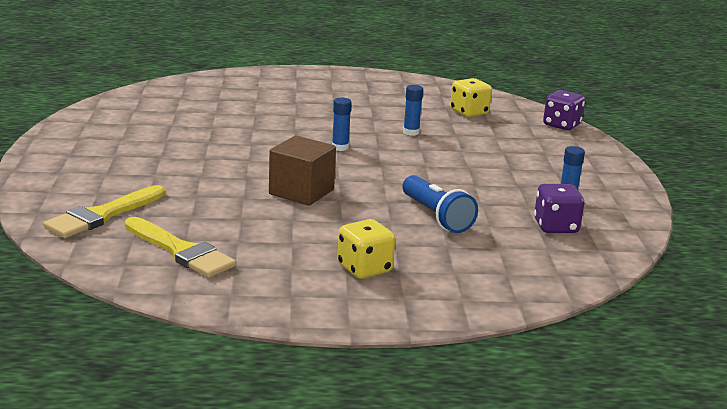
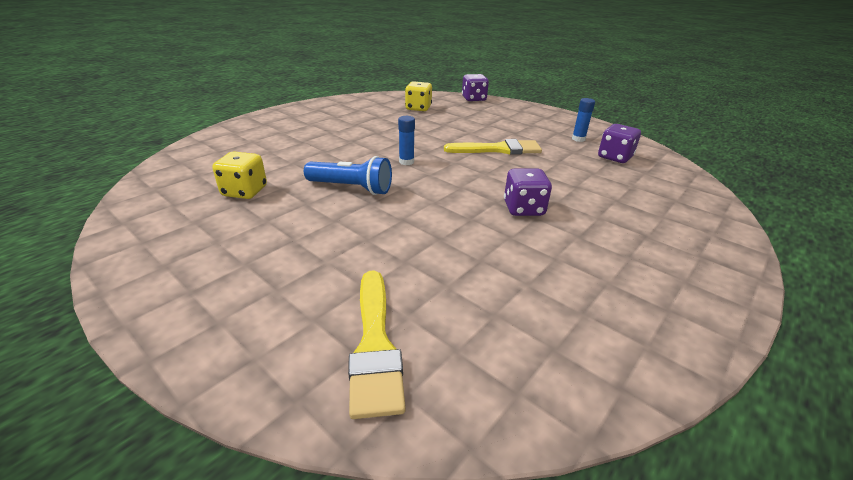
camera: 45 degrees left, 10 degrees up
yellow brush [125,217,236,278] -> yellow brush moved to [444,139,542,155]
brown cube [269,136,336,206] -> none
yellow dice [337,219,395,279] -> yellow dice moved to [212,151,267,199]
blue flashlight [402,175,478,233] -> blue flashlight moved to [304,156,392,195]
blue glue stick [403,85,423,136] -> none
none -> purple dice [504,169,552,216]

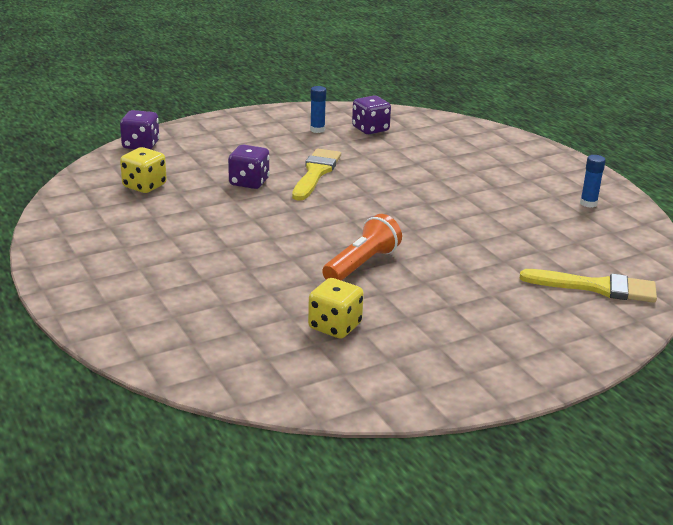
camera: 70 degrees left, 5 degrees down
blue flashlight [304,156,392,195] -> orange flashlight [322,214,402,281]
blue glue stick [398,116,415,165] -> blue glue stick moved to [580,155,606,208]
purple dice [504,169,552,216] -> purple dice moved to [228,145,270,189]

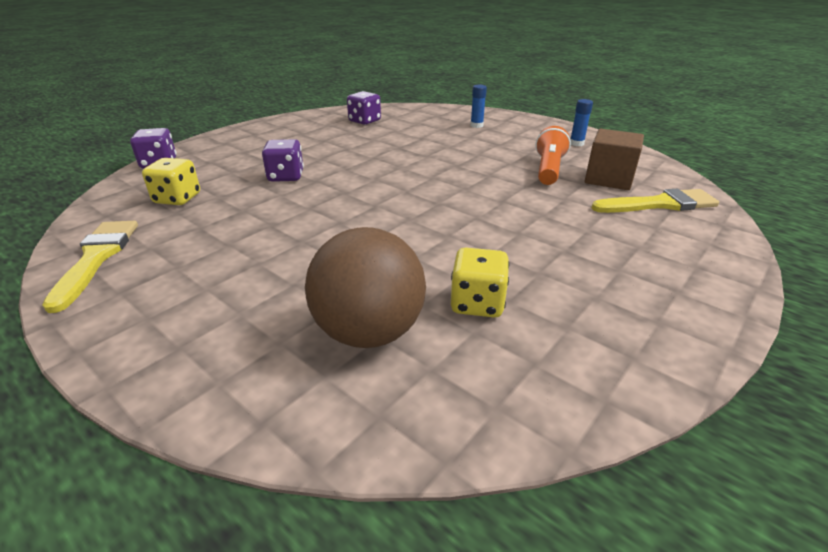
camera: 20 degrees left, 5 degrees up
yellow brush [292,148,341,201] -> yellow brush moved to [42,221,138,313]
blue glue stick [310,86,326,133] -> blue glue stick moved to [470,85,487,128]
orange flashlight [322,214,402,281] -> orange flashlight moved to [535,126,571,185]
none -> brown ball [305,227,426,348]
none -> brown cube [585,129,644,190]

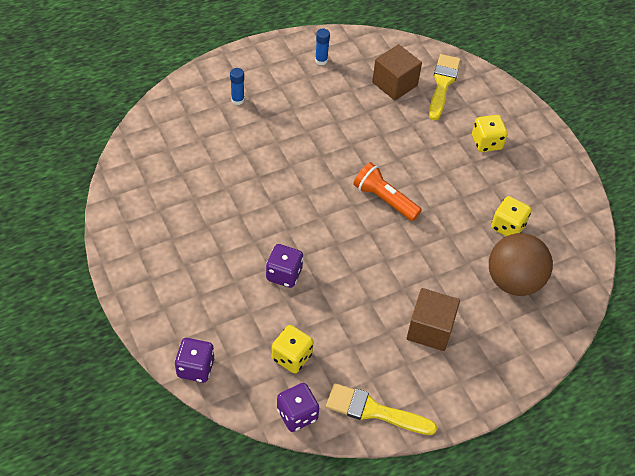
camera: 70 degrees left, 20 degrees up
purple dice [347,91,381,125] -> purple dice moved to [277,383,319,432]
orange flashlight [535,126,571,185] -> orange flashlight moved to [353,162,422,221]
none -> brown cube [407,288,460,351]
none -> yellow dice [472,115,508,152]

